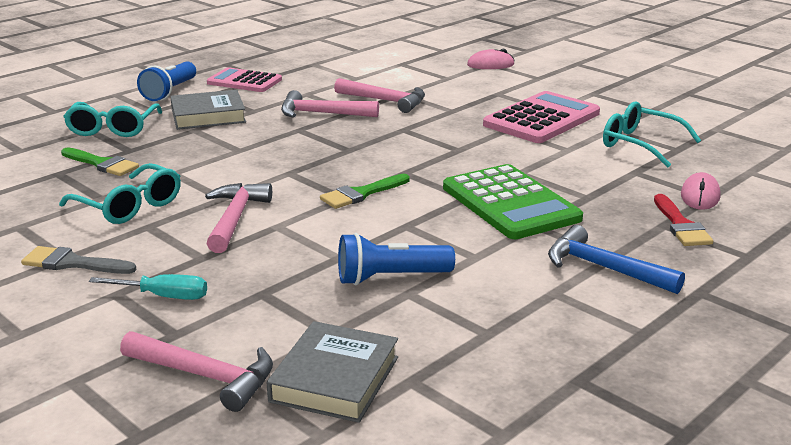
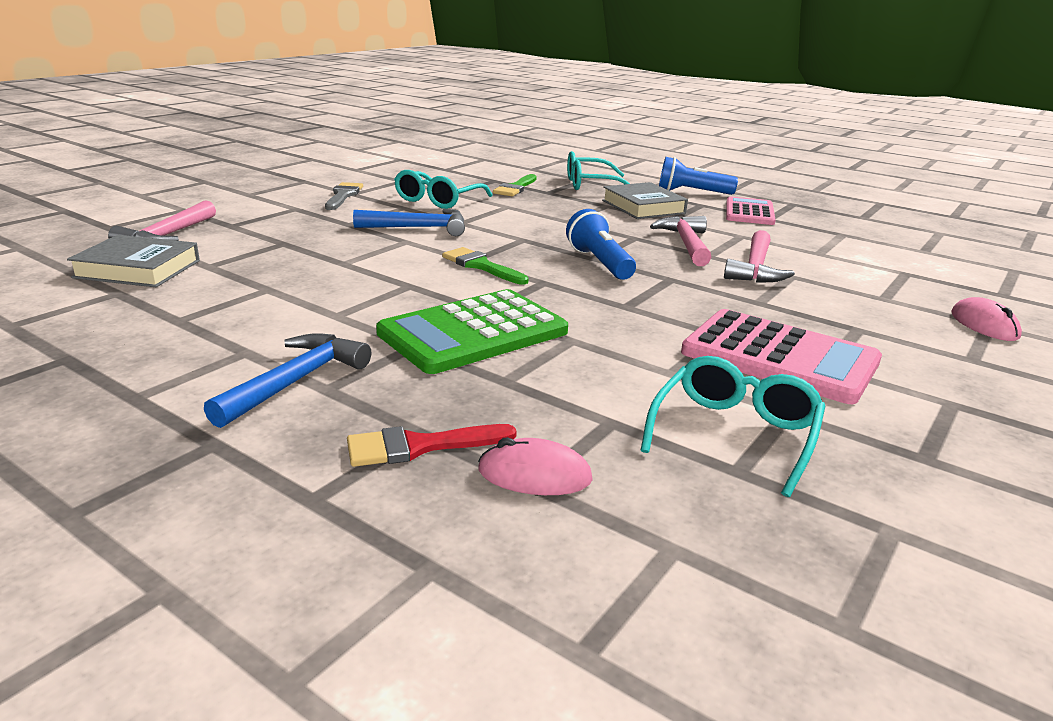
camera: 80 degrees right, 0 degrees up
turquoise screwdriver [89,274,207,300] -> none
pink hammer [205,183,272,253] -> blue hammer [353,209,465,236]
blue flashlight [338,233,455,285] -> blue flashlight moved to [566,209,636,280]

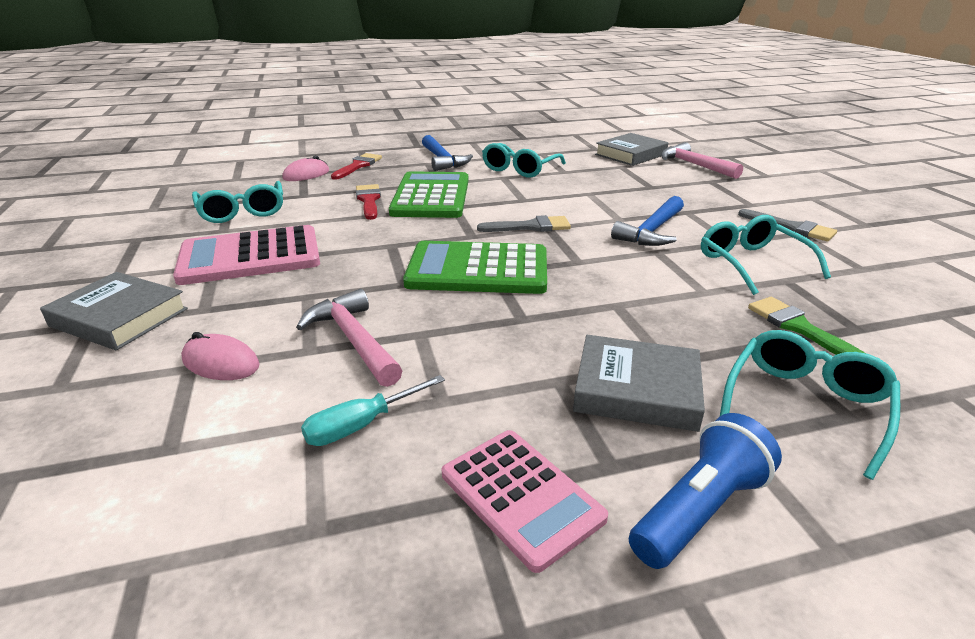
camera: 130 degrees right, 5 degrees up
green brush [442,247,529,285] -> grey brush [477,215,571,232]
blue flashlight [566,209,636,280] -> green calculator [403,241,547,294]
pink hammer [650,216,712,266] -> none
pink mouse [951,297,1022,341] -> pink mouse moved to [181,332,260,380]
none -> grey book [40,272,188,350]
none -> turquoise screwdriver [301,375,445,446]
none -> red brush [356,184,381,220]
none -> turquoise glasses [482,143,566,178]

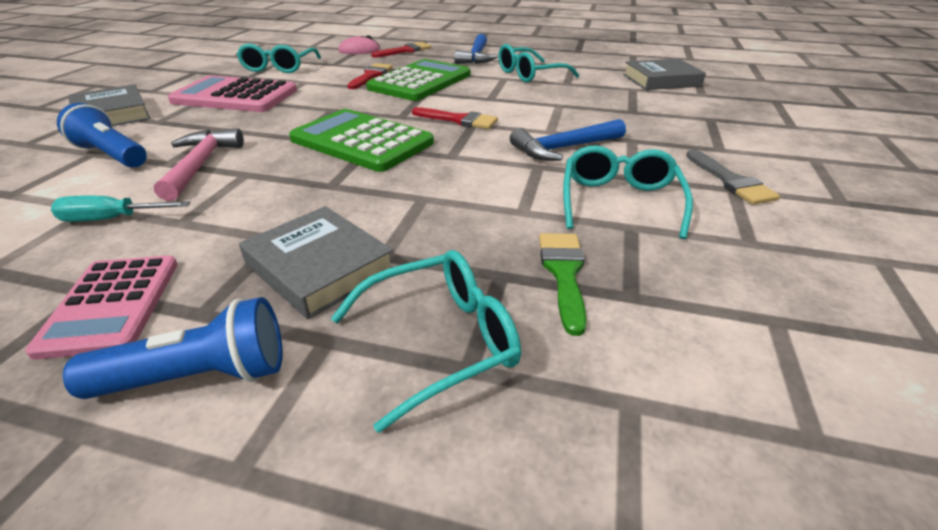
camera: 30 degrees right, 5 degrees up
pink mouse [181,332,260,380] -> blue flashlight [57,103,147,168]
grey brush [477,215,571,232] -> red brush [412,107,498,129]
pink hammer [661,142,743,179] -> none

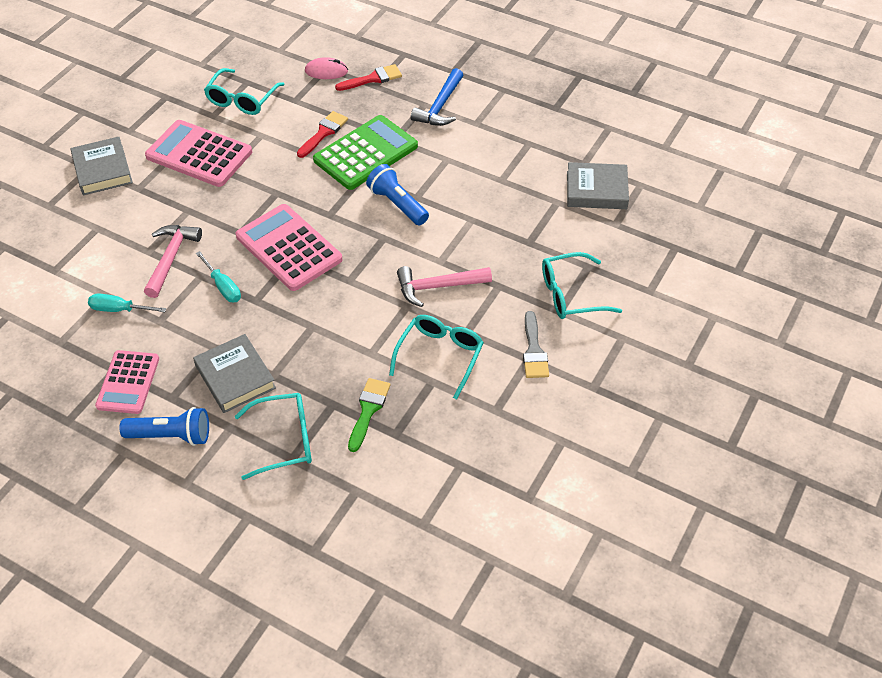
camera: 15 degrees right, 15 degrees up
blue flashlight [57,103,147,168] -> blue flashlight moved to [366,164,429,225]
green calculator [289,109,434,172] -> pink calculator [236,204,342,291]
red brush [412,107,498,129] -> none
turquoise glasses [498,44,579,83] -> turquoise glasses moved to [542,252,622,319]
blue hammer [510,119,626,161] -> pink hammer [397,266,492,307]
none -> turquoise screwdriver [196,251,241,302]

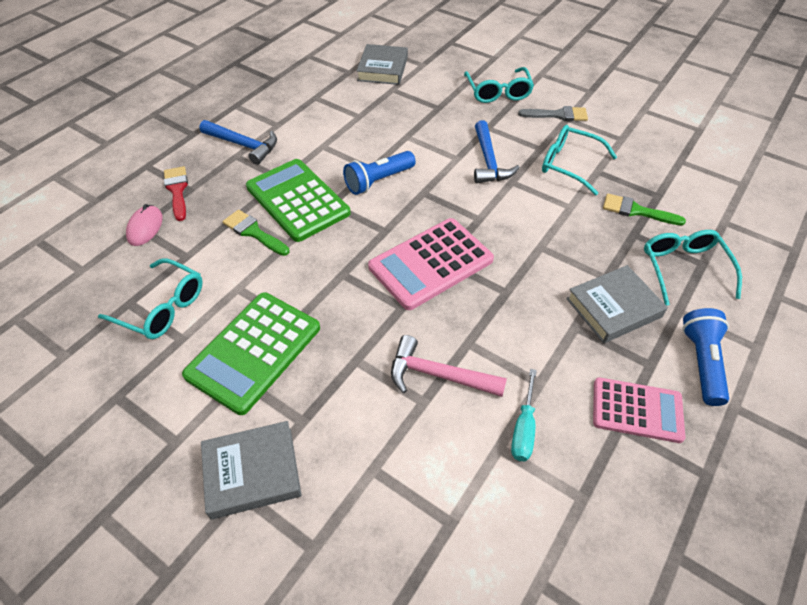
camera: 85 degrees left, 0 degrees up
pink calculator [145,120,252,187] -> green calculator [182,292,320,415]
turquoise screwdriver [196,251,241,302] -> none
red brush [297,111,348,158] -> green brush [223,210,290,256]
pink hammer [397,266,492,307] -> blue hammer [474,120,520,183]

